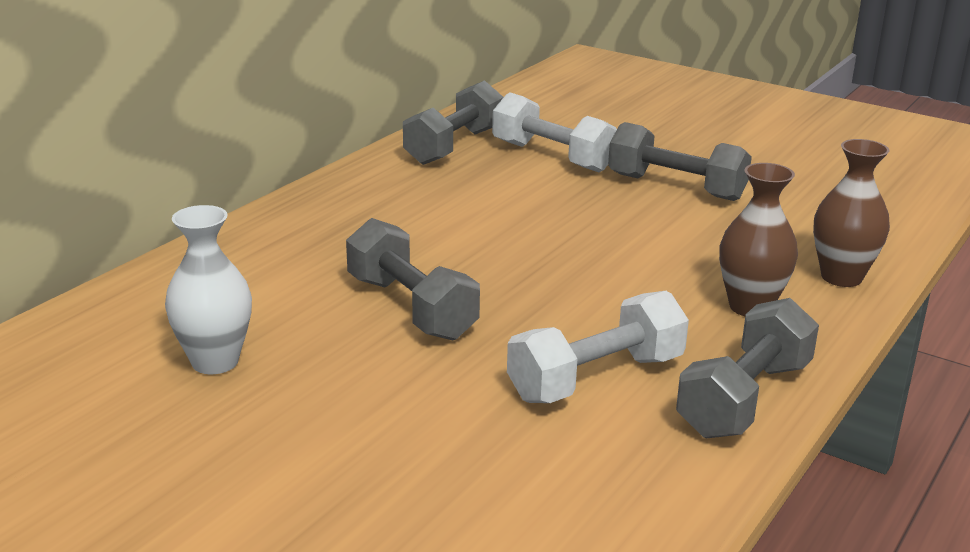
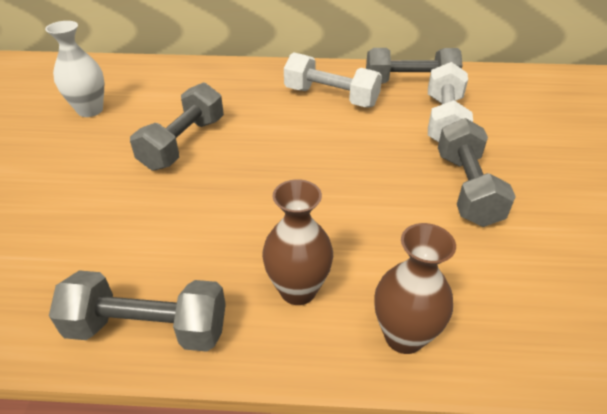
camera: 60 degrees right, 15 degrees up
white dumbbell [507,291,689,403] -> white dumbbell moved to [284,53,382,108]

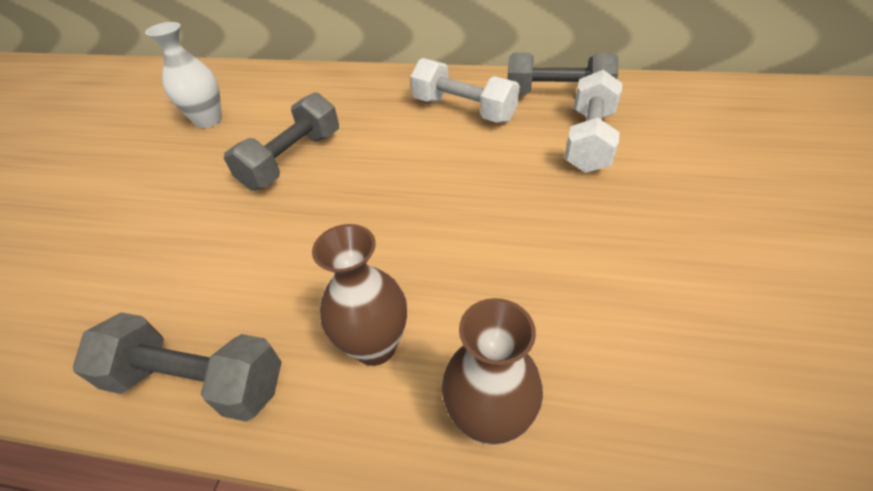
camera: 10 degrees right, 5 degrees up
grey dumbbell [438,118,516,227] -> none

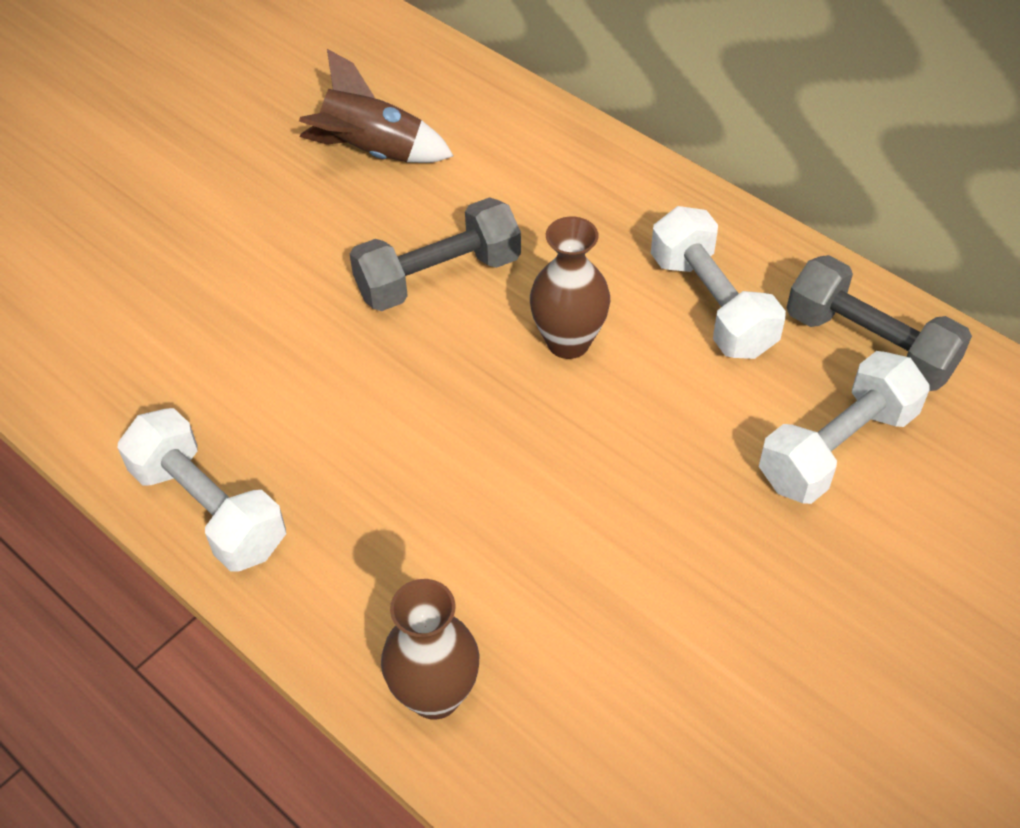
camera: 30 degrees right, 5 degrees up
grey dumbbell [73,312,282,422] -> white dumbbell [118,408,286,572]
white vase [145,22,222,128] -> brown rocket [299,49,453,163]
brown vase [312,224,407,366] -> brown vase moved to [530,217,610,359]

